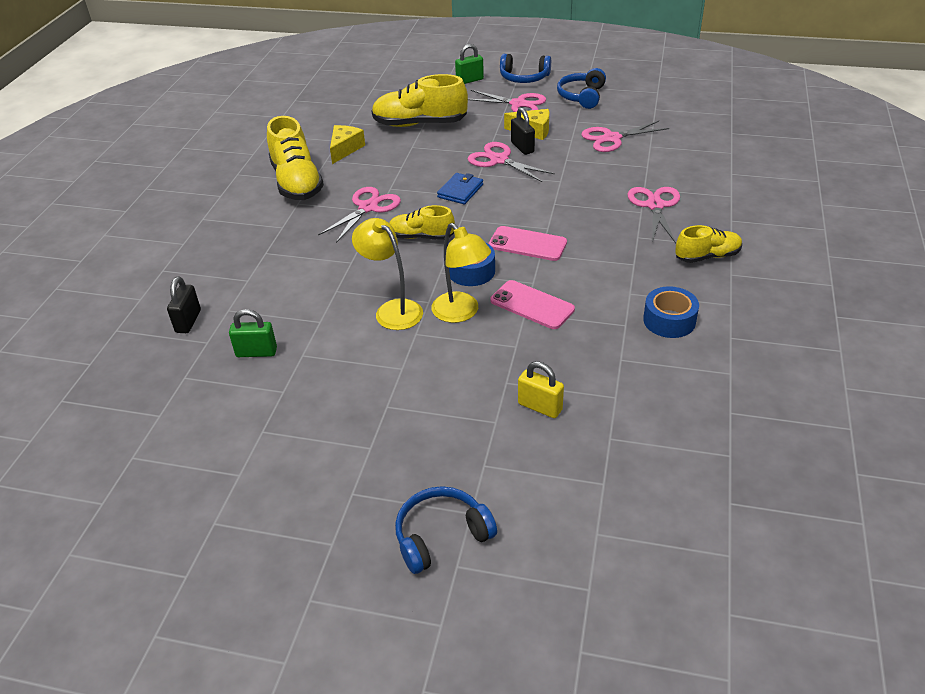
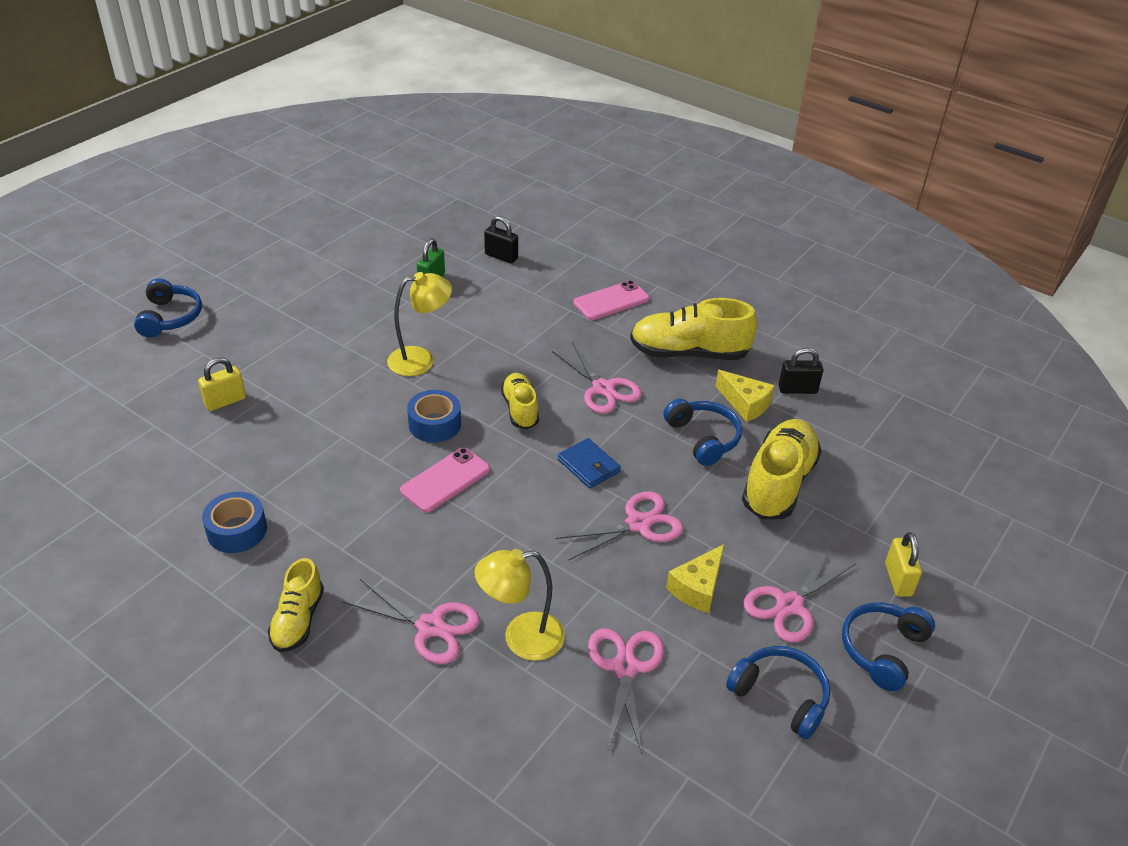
camera: 110 degrees right, 0 degrees up
yellow shoe [389,205,455,240] -> yellow shoe turned 45 degrees counterclockwise [501,373,539,429]
yellow lamp [431,223,491,323] -> yellow lamp moved to [474,549,565,661]
green padlock [455,44,484,84] -> yellow padlock [885,532,922,597]
pink phone [491,280,575,329] -> pink phone moved to [573,280,650,320]
black padlock [511,107,535,155] -> black padlock moved to [779,348,823,394]
none -> blue headphones [663,399,742,466]

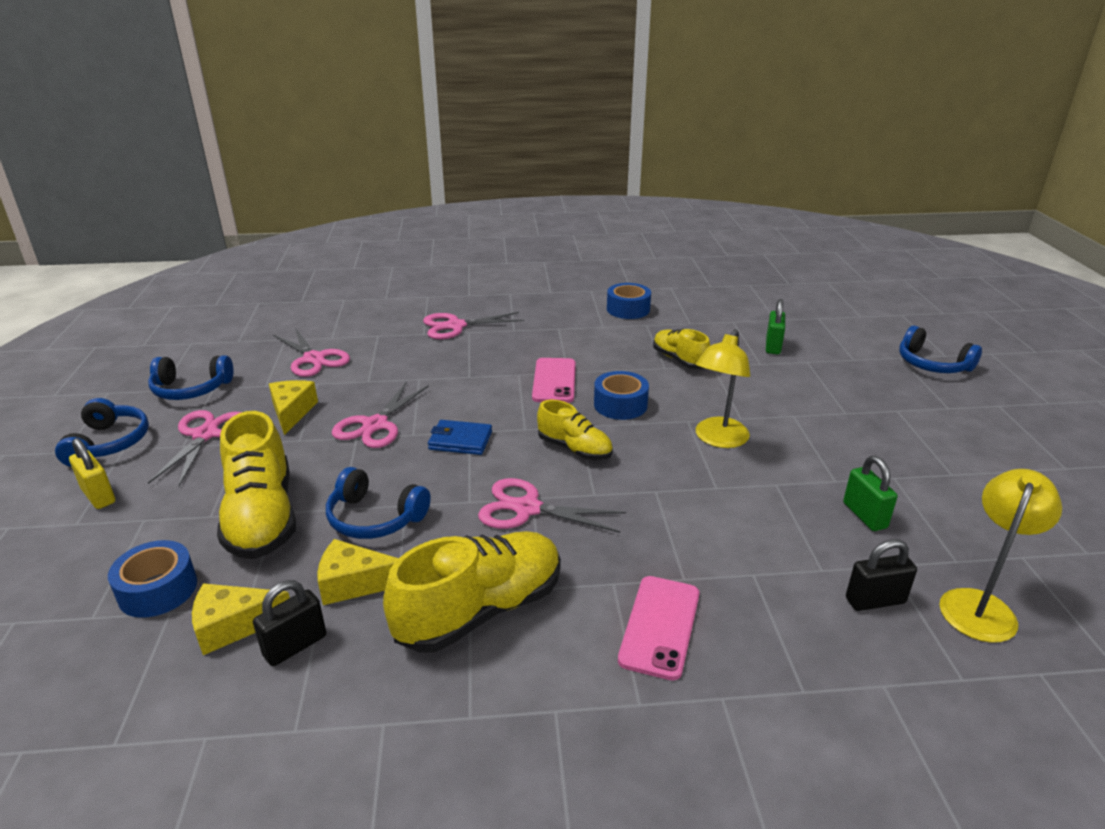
camera: 140 degrees right, 10 degrees down
yellow padlock [198,357,246,411] -> green padlock [766,299,785,354]
yellow shoe [268,558,324,652] -> yellow shoe moved to [653,329,710,369]
yellow lamp [474,549,565,661] -> yellow lamp moved to [939,469,1062,643]
none -> blue tape [108,540,197,618]
none -> yellow cheese [192,583,290,655]

